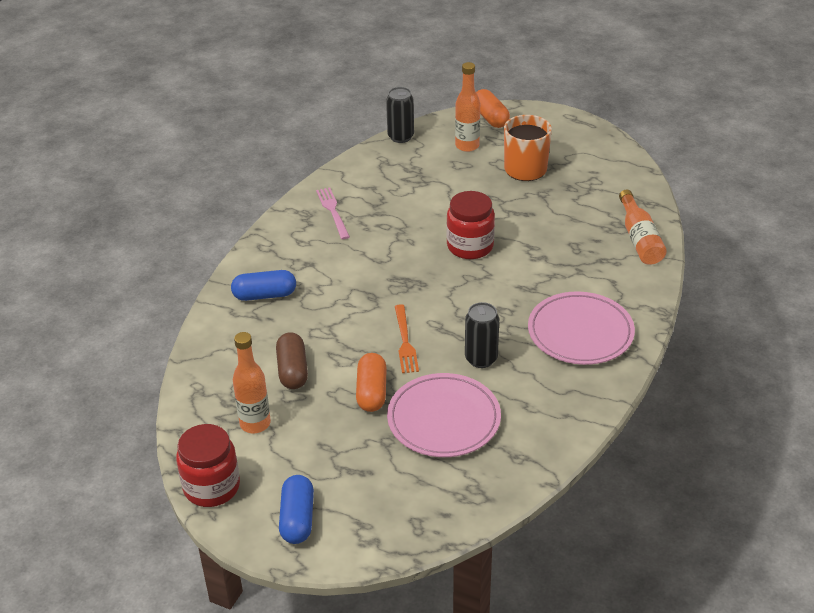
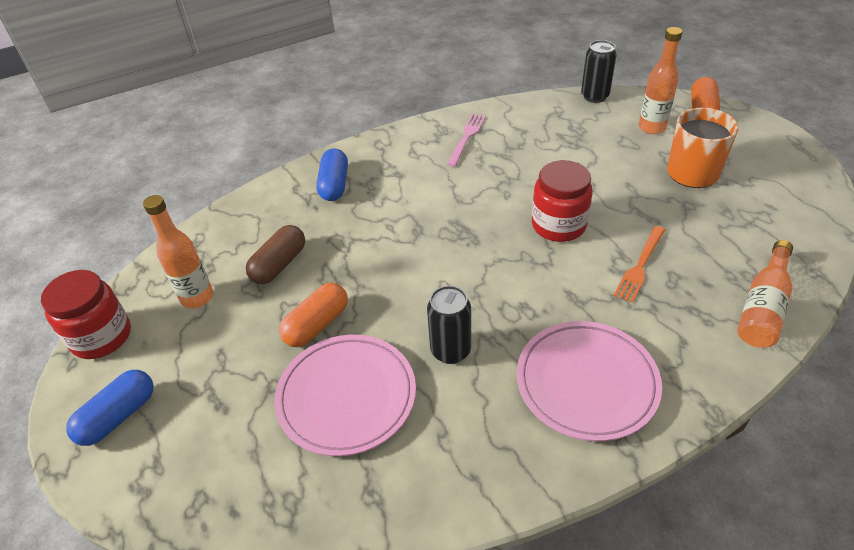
camera: 40 degrees right, 5 degrees up
blue capsule [231,270,296,301] -> blue capsule turned 60 degrees clockwise [316,148,348,201]
orange fork [395,304,419,373] -> orange fork moved to [614,226,665,303]

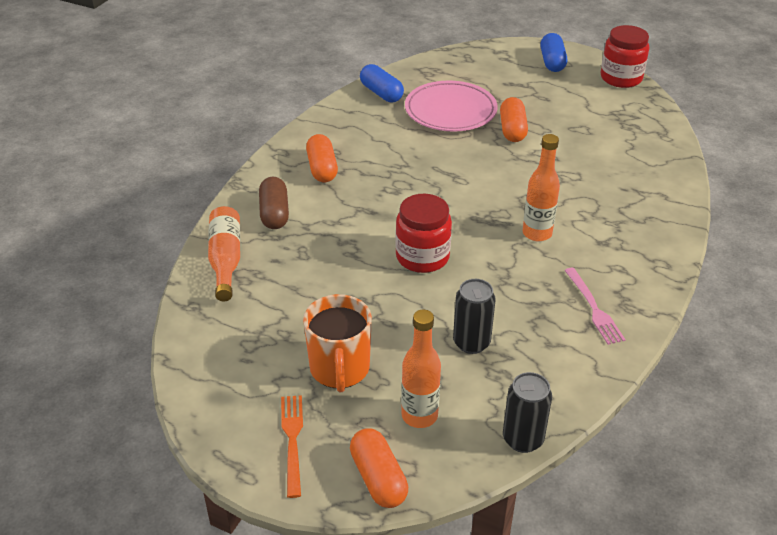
camera: 140 degrees right, 5 degrees down
orange bottle [143,195,213,308] -> orange bottle moved to [523,134,560,241]
brown capsule [246,225,305,284] -> brown capsule moved to [259,177,289,229]
blue capsule [316,148,348,201] -> blue capsule moved to [360,64,404,103]
black can [427,286,471,364] -> black can moved to [453,279,496,354]
pink plate [517,321,662,441] -> orange capsule [306,134,338,182]
orange fork [614,226,665,303] -> orange fork moved to [281,395,303,498]

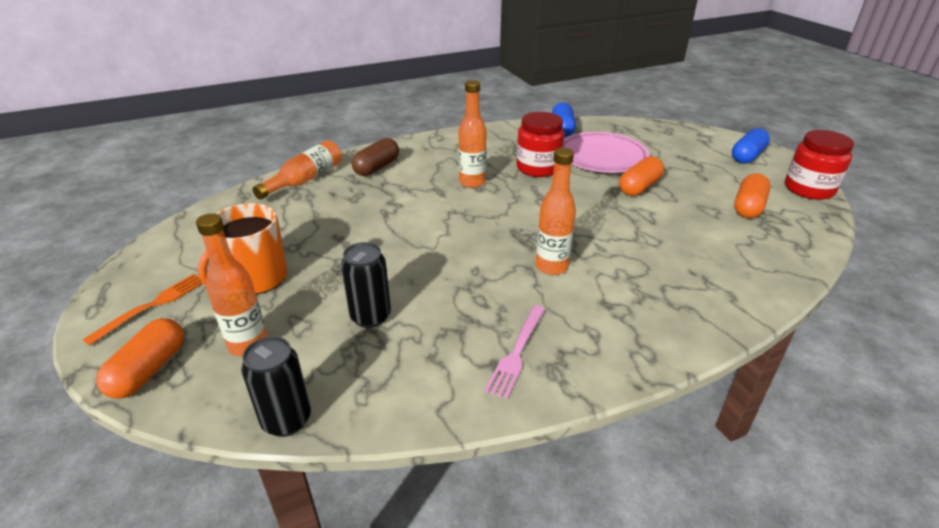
camera: 40 degrees right, 5 degrees down
orange capsule [306,134,338,182] -> orange capsule moved to [734,173,771,218]
red jar [395,194,452,273] -> red jar moved to [516,112,565,177]
none -> orange bottle [458,80,487,188]

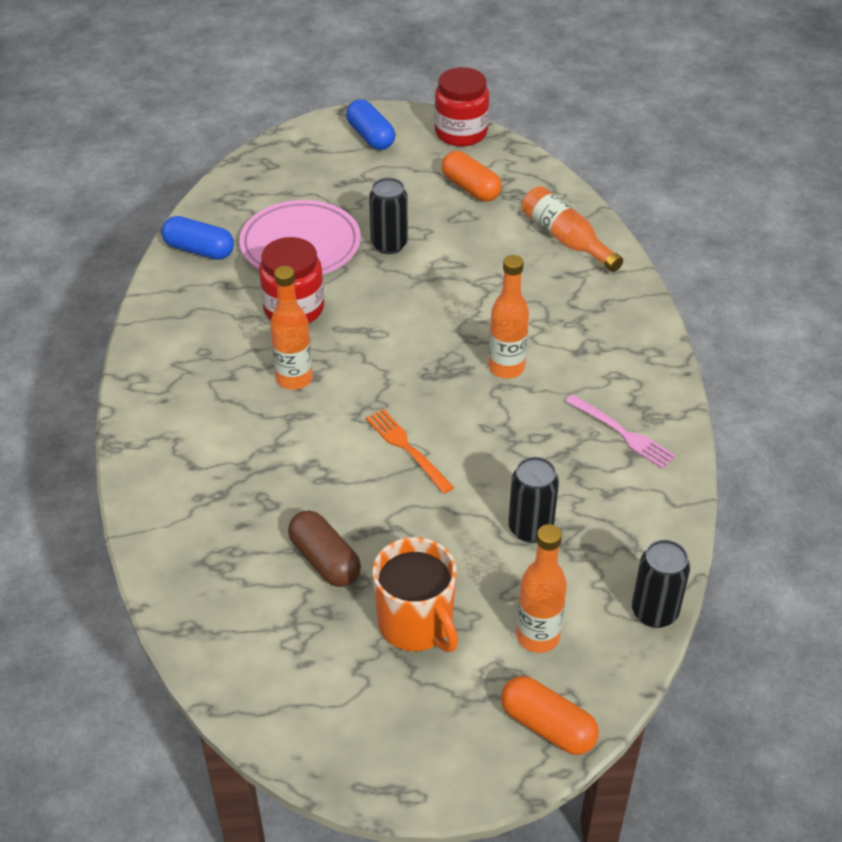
camera: 70 degrees left, 10 degrees up
orange fork [83,274,203,346] -> orange fork moved to [366,409,454,494]
orange bottle [253,140,342,200] -> orange bottle moved to [522,186,623,272]
brown capsule [352,138,399,176] -> brown capsule moved to [288,510,361,587]
orange capsule [619,156,664,196] -> black can [369,178,408,254]

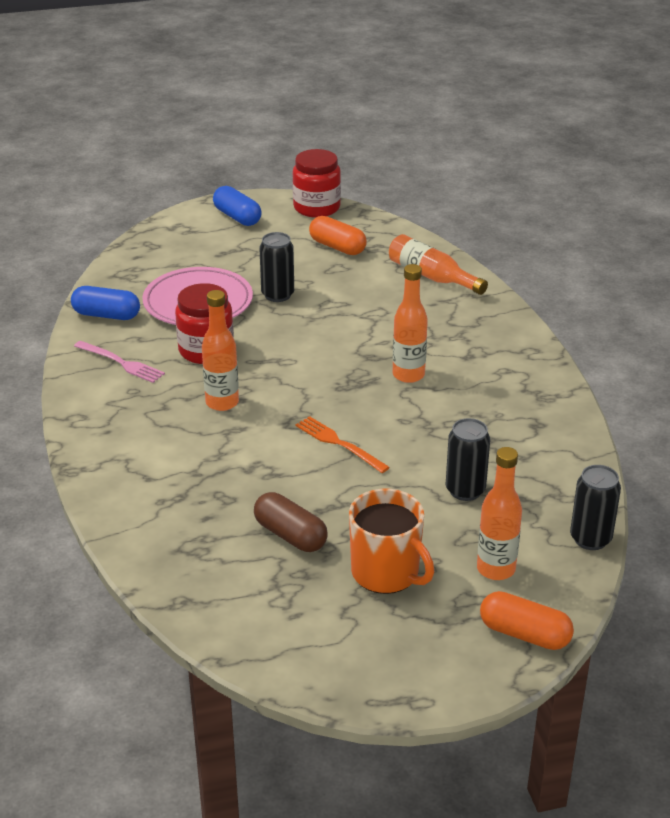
camera: 10 degrees left, 10 degrees down
pink fork [565,394,676,469] -> pink fork moved to [74,341,165,383]

